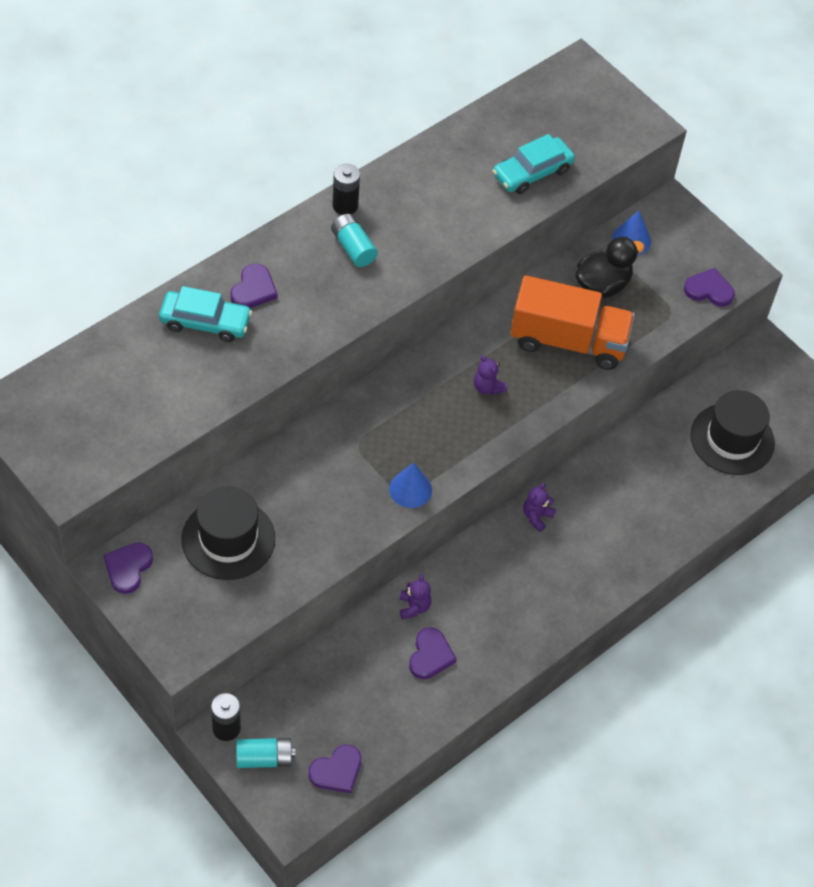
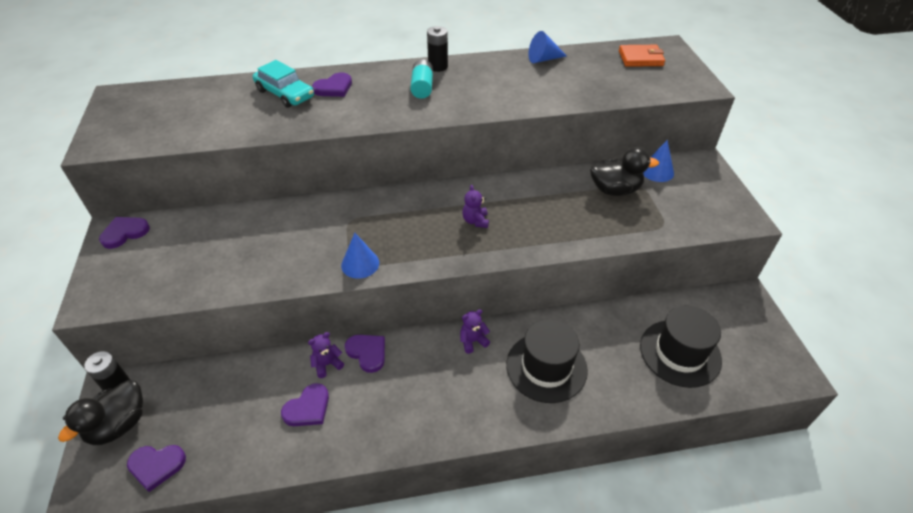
camera: 35 degrees right, 10 degrees down
black hat [181,486,275,580] -> black hat moved to [506,319,588,403]
turquoise battery [236,738,295,768] -> black duck [58,380,143,445]
purple teddy bear [399,574,432,620] -> purple teddy bear turned 150 degrees counterclockwise [308,332,344,378]
turquoise car [493,134,575,194] -> none
orange truck [510,275,635,370] -> none
purple heart [684,268,735,307] -> purple heart moved to [345,335,385,373]
none -> blue cone [528,31,567,63]
none -> orange wallet [619,45,665,67]

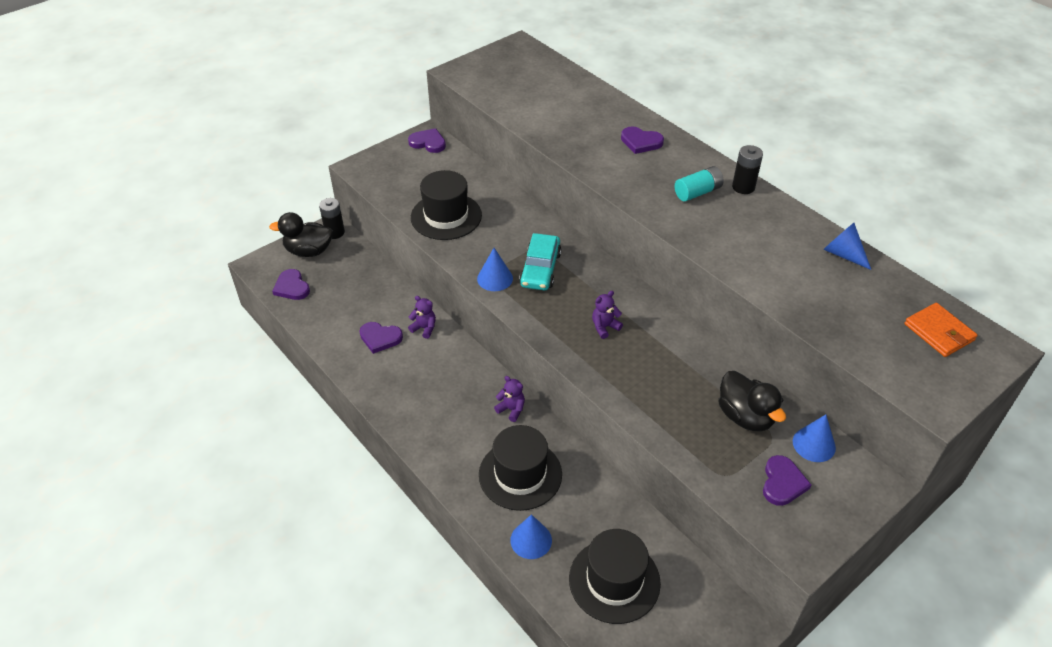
camera: 60 degrees right, 0 degrees up
turquoise car [253,60,314,108] -> turquoise car moved to [519,233,562,290]
purple heart [345,335,385,373] -> purple heart moved to [763,455,811,506]
none -> black hat [411,170,482,240]
none -> blue cone [510,514,552,559]

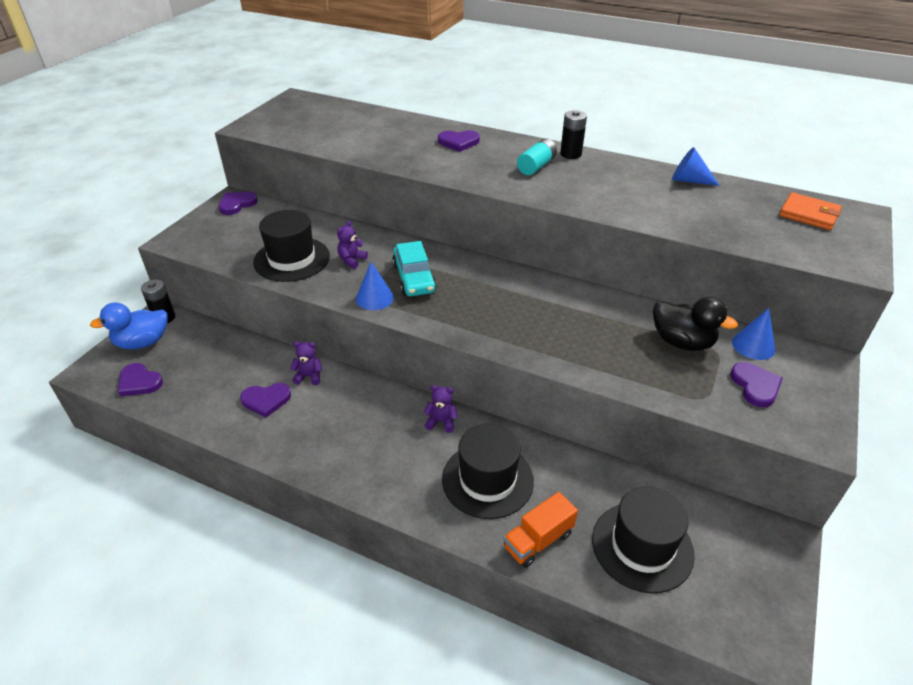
camera: 25 degrees left, 5 degrees down
black duck [269,212,333,257] -> blue duck [90,302,168,349]
purple heart [408,128,446,153] -> purple heart turned 45 degrees counterclockwise [218,192,258,215]
blue cone [510,514,552,559] -> orange truck [503,492,578,568]
purple teddy bear [592,291,623,339] -> purple teddy bear moved to [337,221,368,269]

